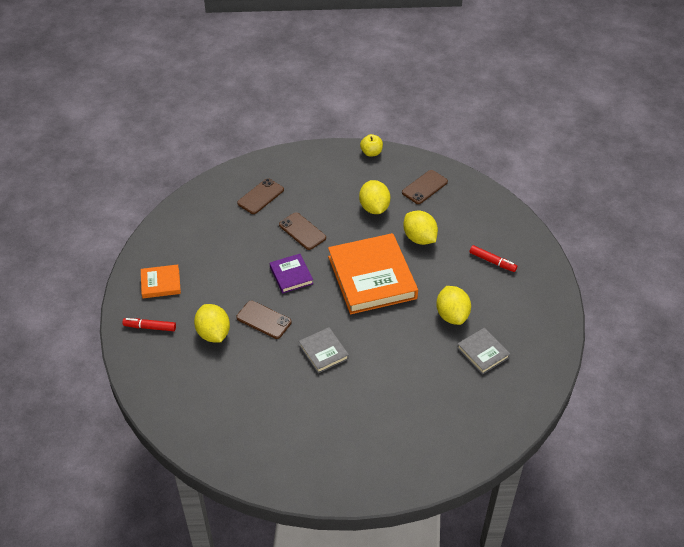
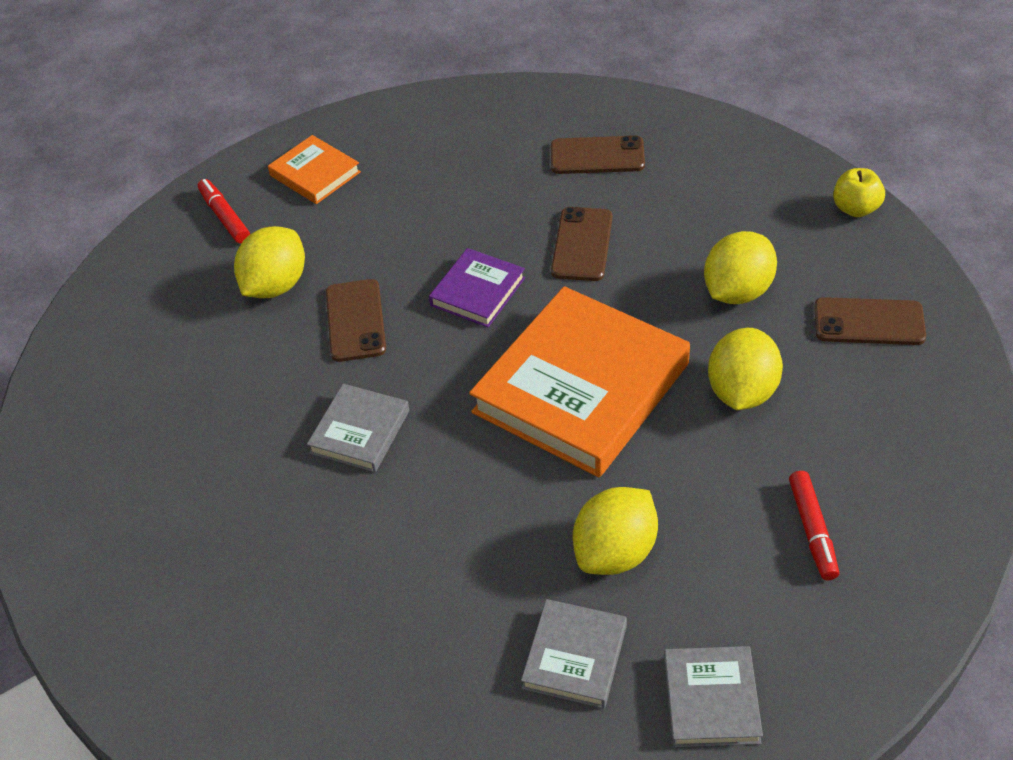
camera: 55 degrees right, 0 degrees up
none -> grey book [664,646,763,747]

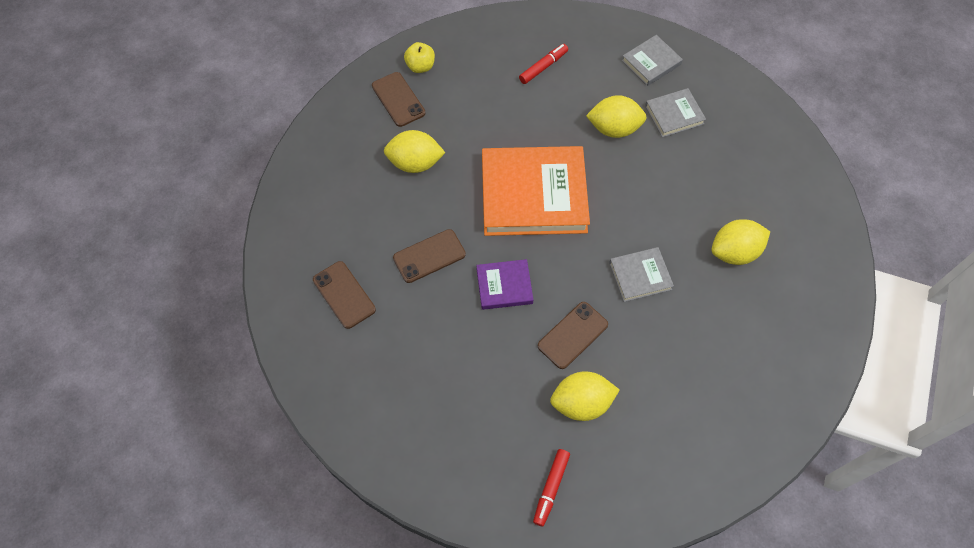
camera: 130 degrees left, 15 degrees up
orange book [268,135,361,204] -> none
yellow lemon [708,328,783,410] -> yellow lemon moved to [711,219,770,265]
yellow apple [833,168,885,217] -> yellow apple moved to [404,42,435,73]

